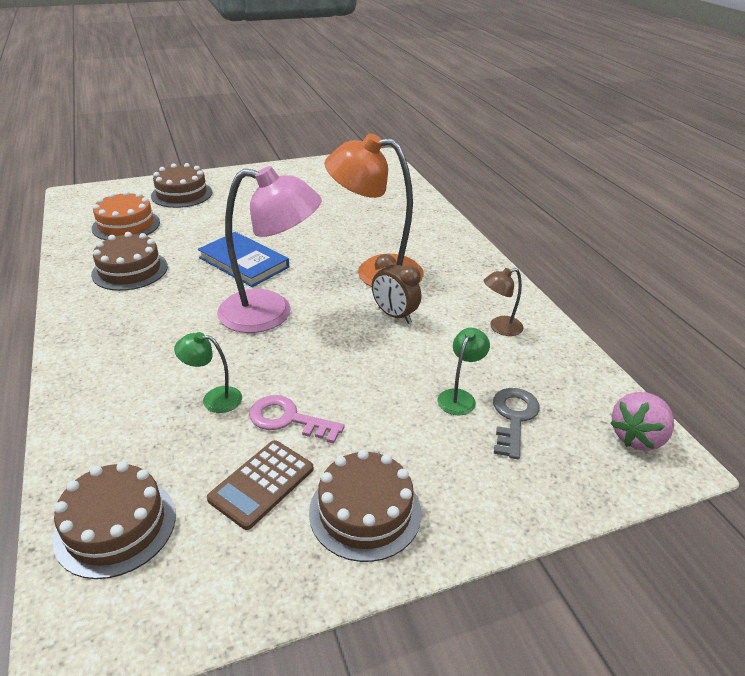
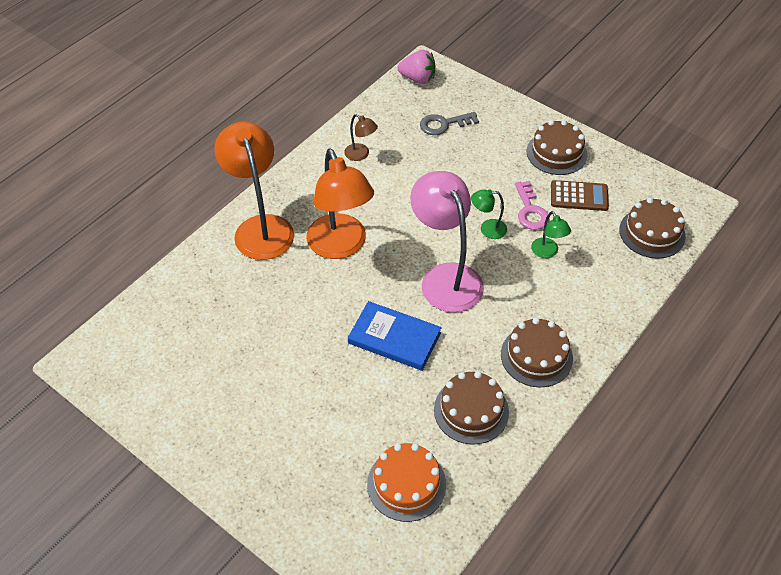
camera: 120 degrees left, 15 degrees up
brown cake [151,163,212,208] -> brown cake moved to [501,318,573,388]
blue book [198,232,289,287] -> blue book turned 75 degrees counterclockwise [348,301,442,371]
brown clock [372,254,421,324] -> none
green lamp [437,328,490,415] -> green lamp moved to [471,189,507,239]
none -> orange lamp [214,121,294,260]

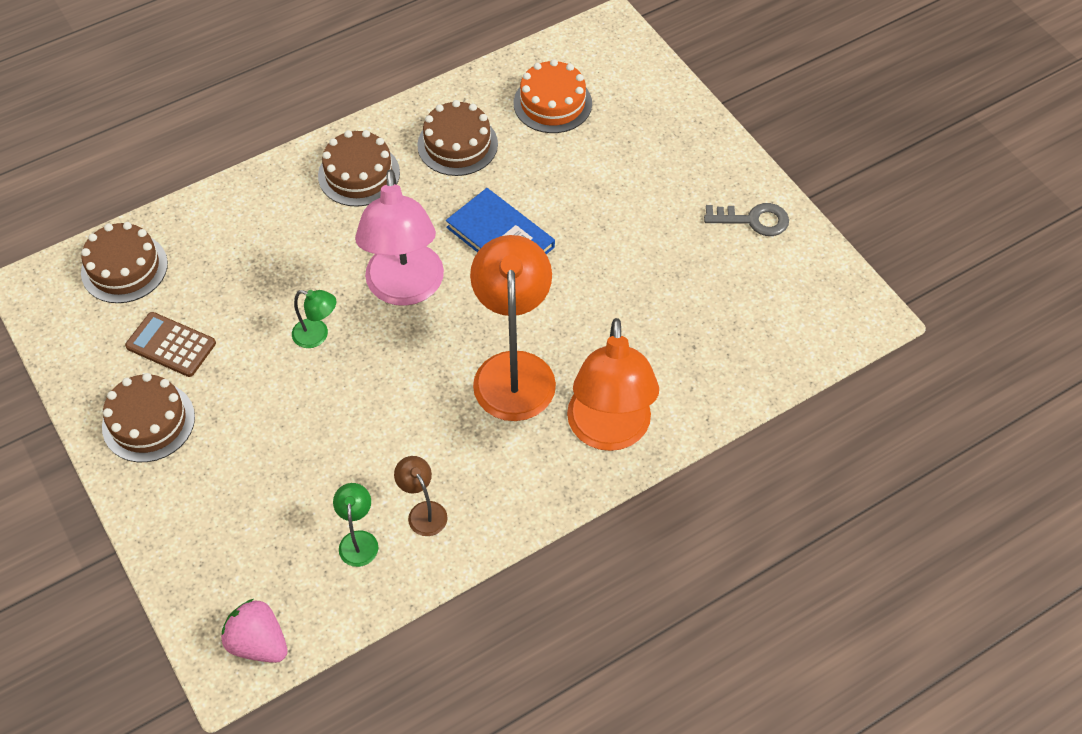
camera: 160 degrees left, 5 degrees up
grey key [420,112,479,135] -> grey key moved to [704,203,789,236]
pink key [515,181,550,230] -> none
green lamp [531,211,571,258] -> green lamp moved to [333,483,378,567]

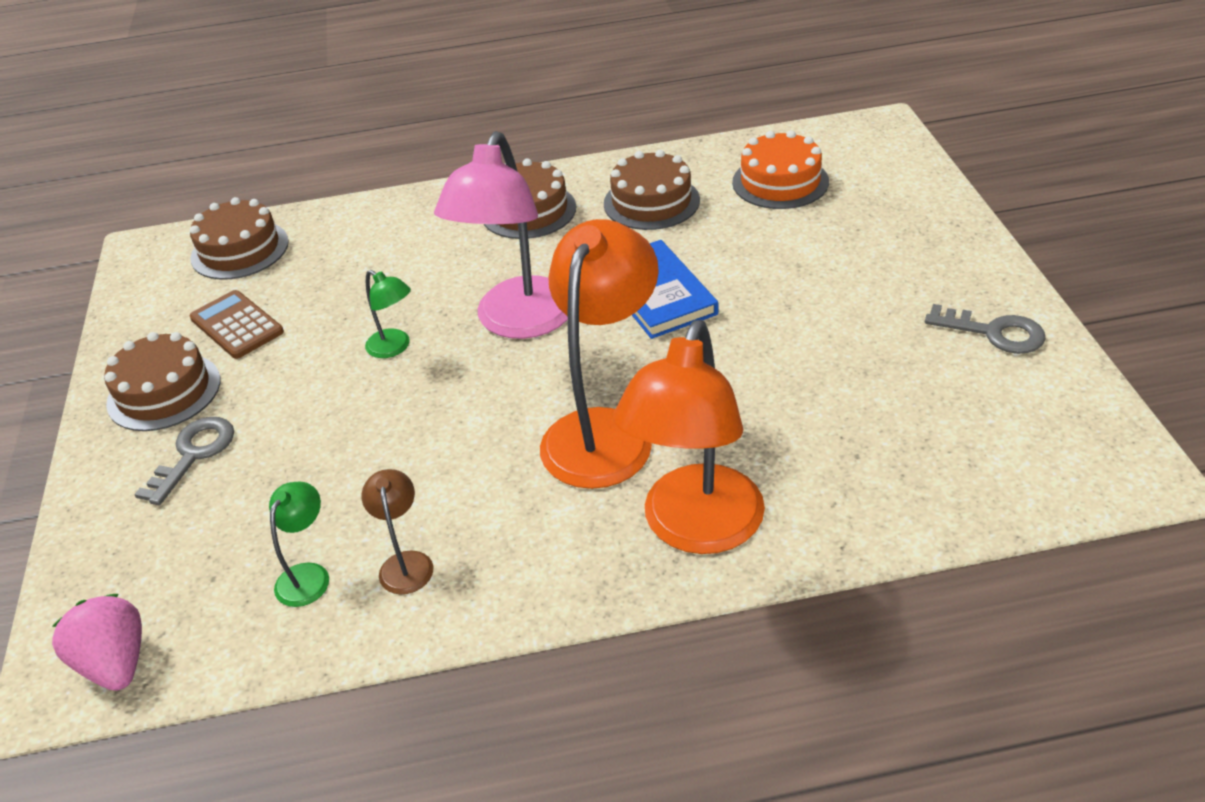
camera: 25 degrees right, 15 degrees down
none -> grey key [134,417,234,505]

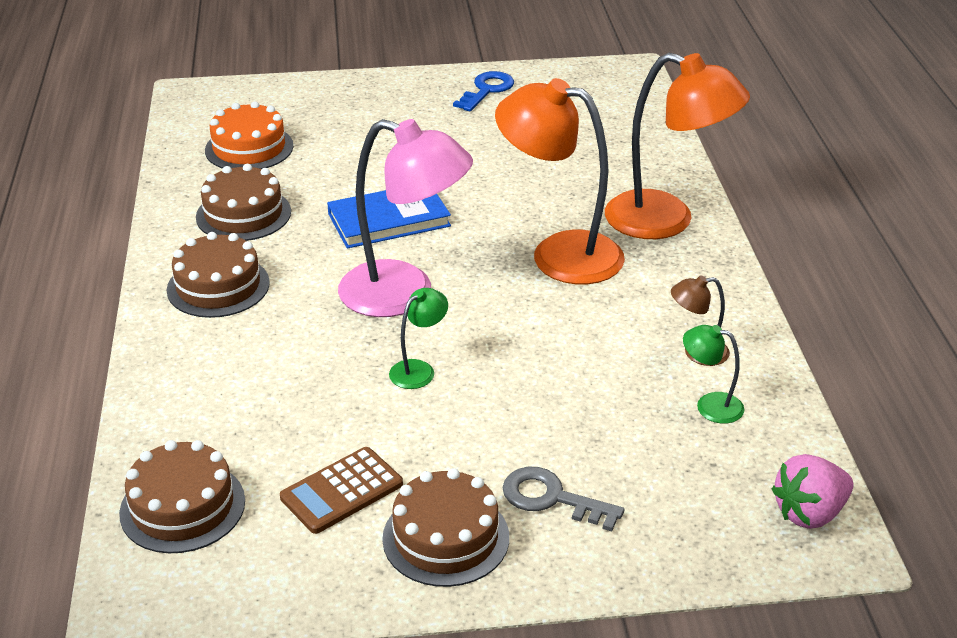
camera: 90 degrees left, 5 degrees down
grey key [925,304,1045,354] -> blue key [453,71,514,111]

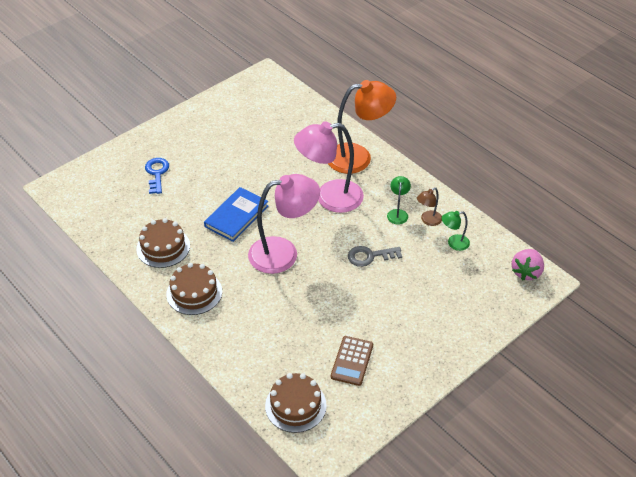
camera: 35 degrees left, 10 degrees up
orange cake [205,101,294,169] -> none
brown cake [382,468,509,587] -> none
green lamp [389,288,448,389] -> green lamp moved to [387,176,411,224]
blue key [453,71,514,111] -> blue key moved to [145,158,169,194]
orange lamp [495,78,625,284] -> pink lamp [294,122,364,213]
grey key [503,467,624,531] -> grey key moved to [348,246,402,267]

